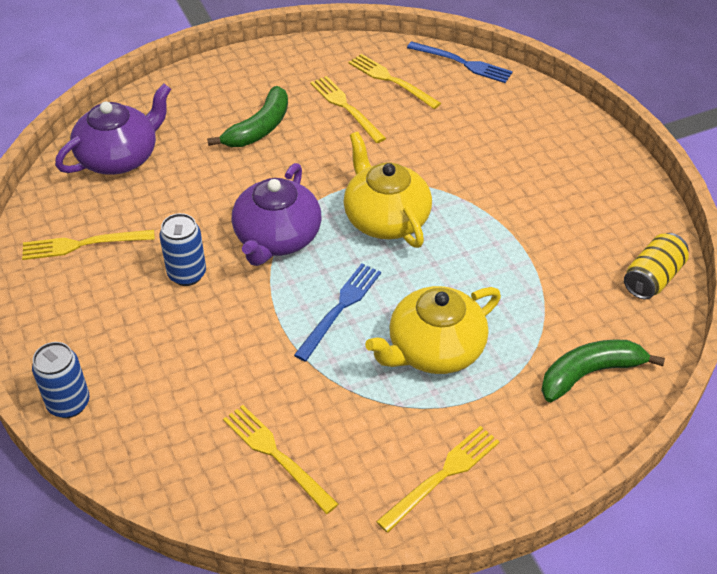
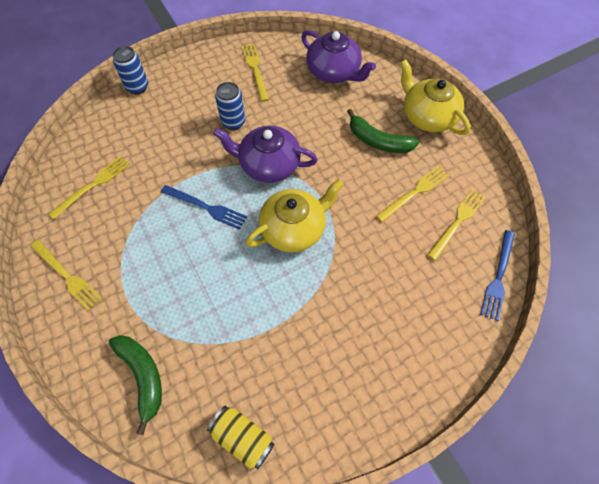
camera: 85 degrees right, 15 degrees up
yellow teapot [365,286,501,374] -> yellow teapot moved to [400,59,470,135]

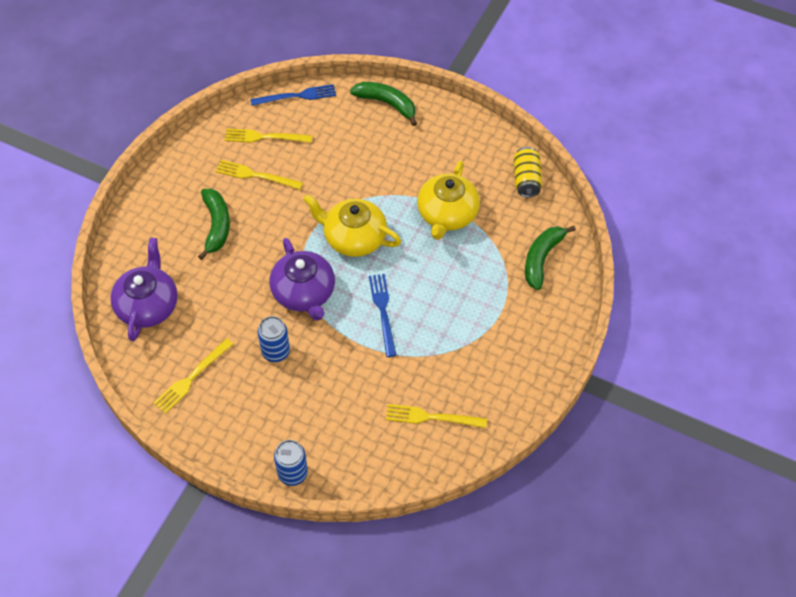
camera: 125 degrees left, 5 degrees down
yellow fork [30,240,102,311] -> none
yellow teapot [400,59,470,135] -> yellow teapot moved to [417,160,480,240]
none -> green banana [350,82,417,126]

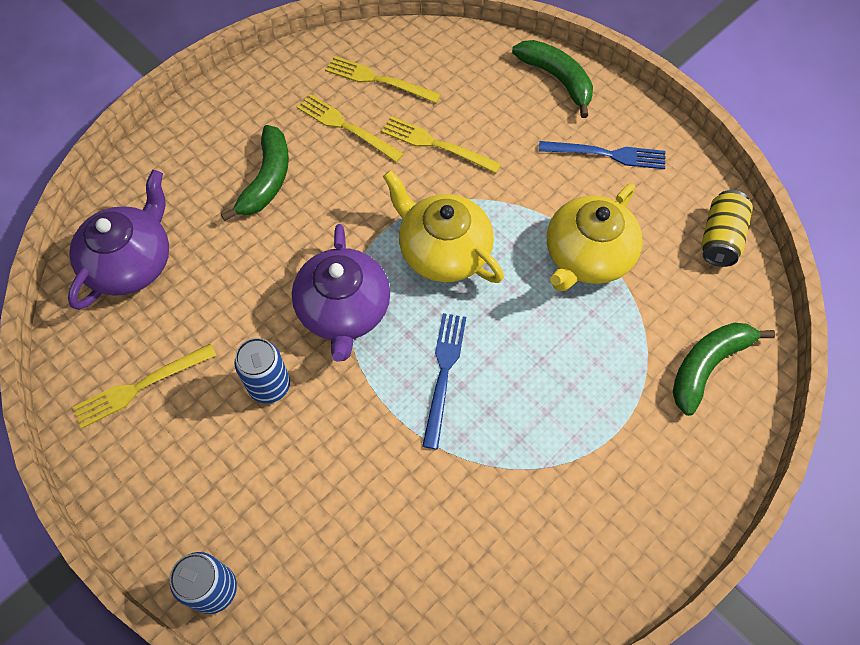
camera: 20 degrees right, 5 degrees up
blue fork [250,84,336,106] -> blue fork moved to [539,141,665,169]
yellow fork [386,404,487,428] -> yellow fork moved to [381,116,501,173]

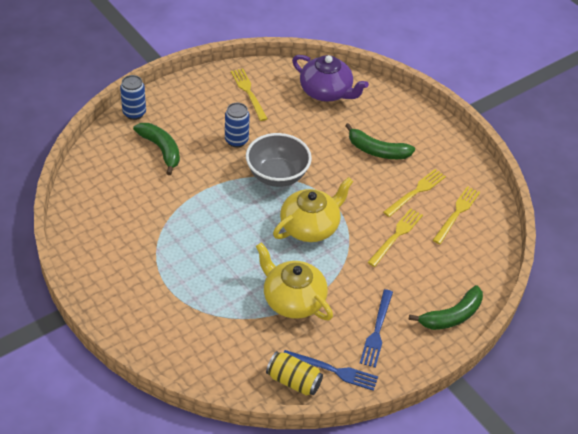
camera: 95 degrees right, 15 degrees down
purple teapot [292,224,390,362] -> grey bowl [246,133,312,187]
blue fork [422,313,466,449] -> blue fork moved to [284,350,378,391]
green banana [673,323,775,416] -> green banana moved to [133,123,180,175]

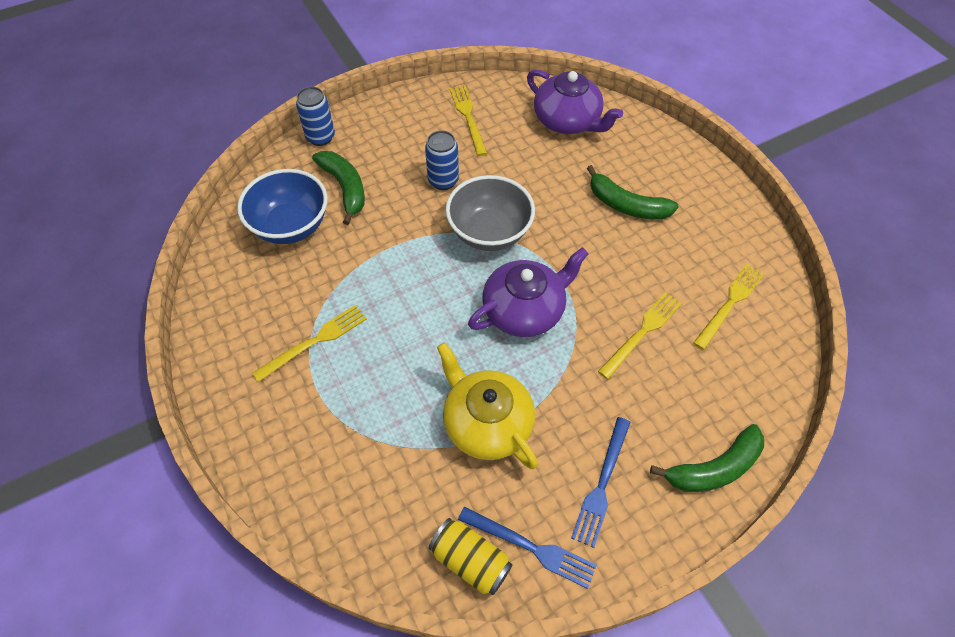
camera: 10 degrees right, 10 degrees up
yellow teapot [273,177,353,242] -> purple teapot [468,247,589,337]
yellow fork [383,169,446,217] -> yellow fork moved to [252,305,367,382]
none -> blue bowl [237,169,328,244]

